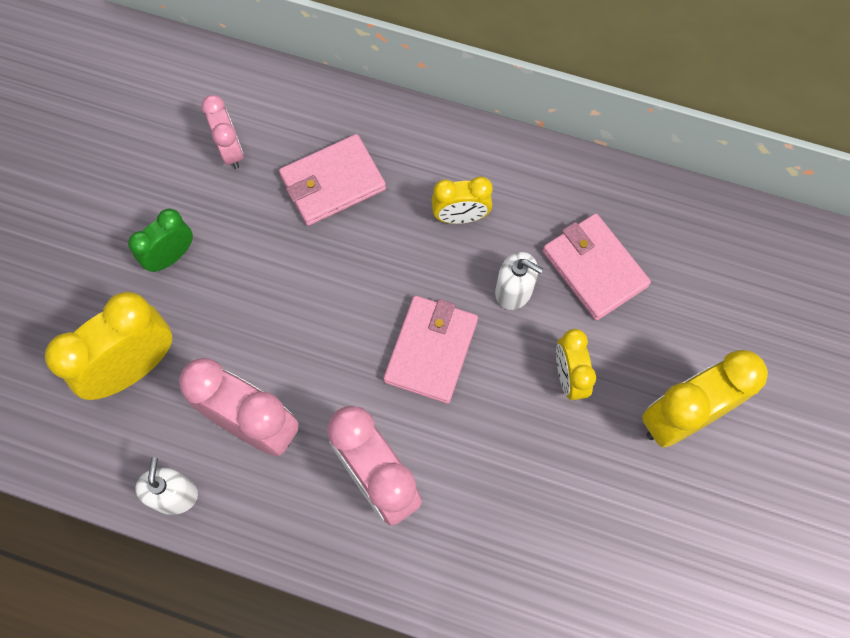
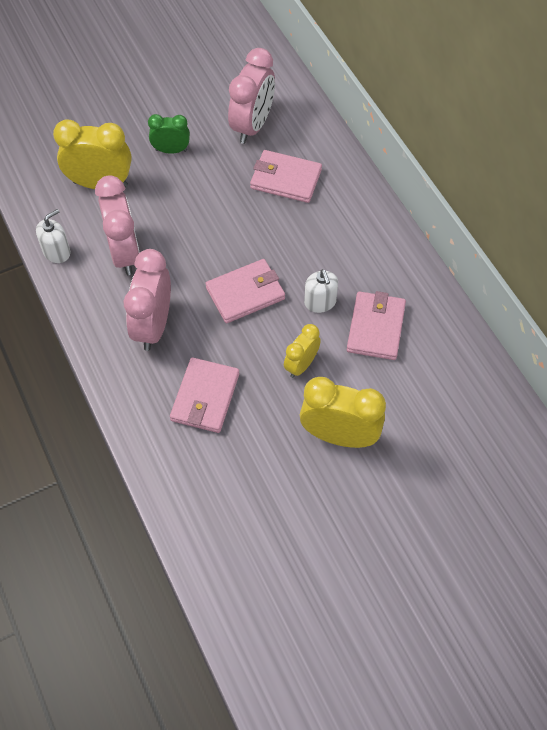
camera: 45 degrees right, 10 degrees down
pink clock [201,95,244,169] -> pink clock [228,48,275,144], size x1.72
yellow clock [431,177,493,224] -> none
none -> pink wallet [170,357,239,433]

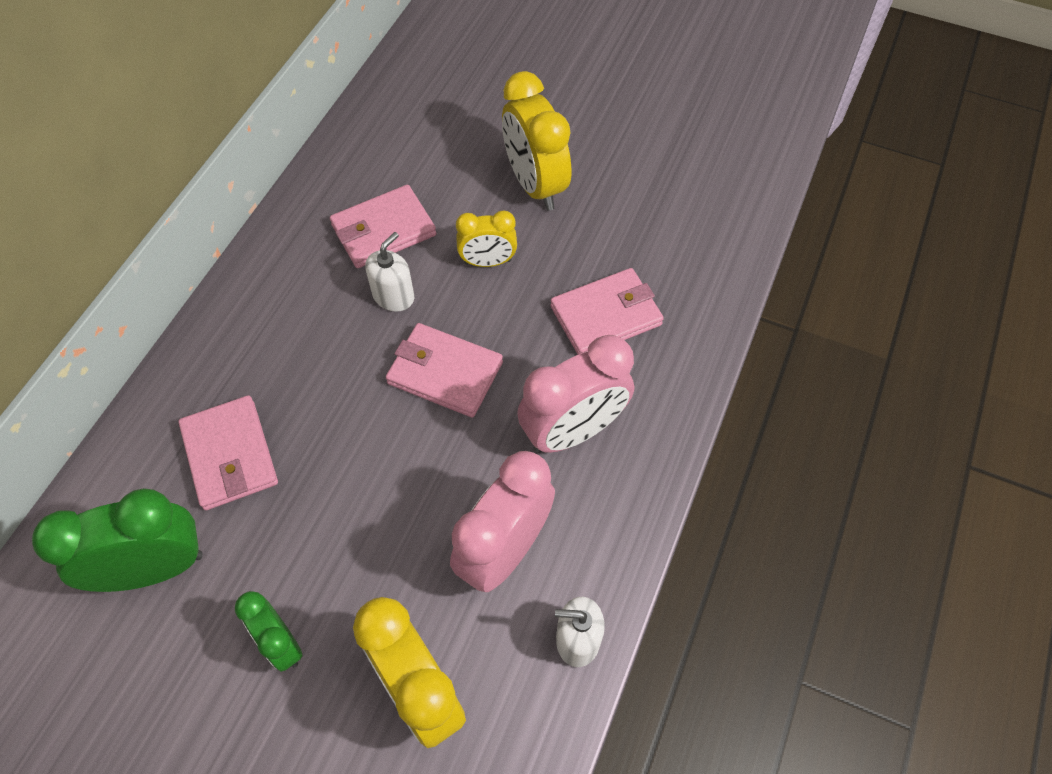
camera: 130 degrees left, 0 degrees up
pink clock [228,48,275,144] -> green clock [32,488,203,592]

